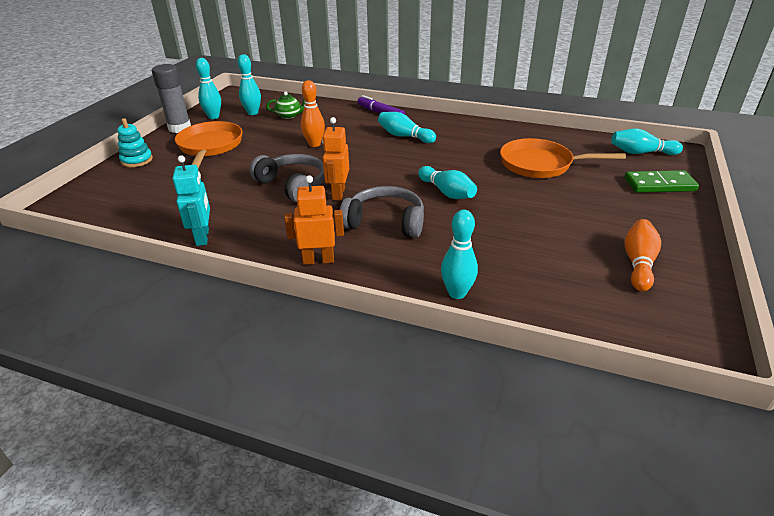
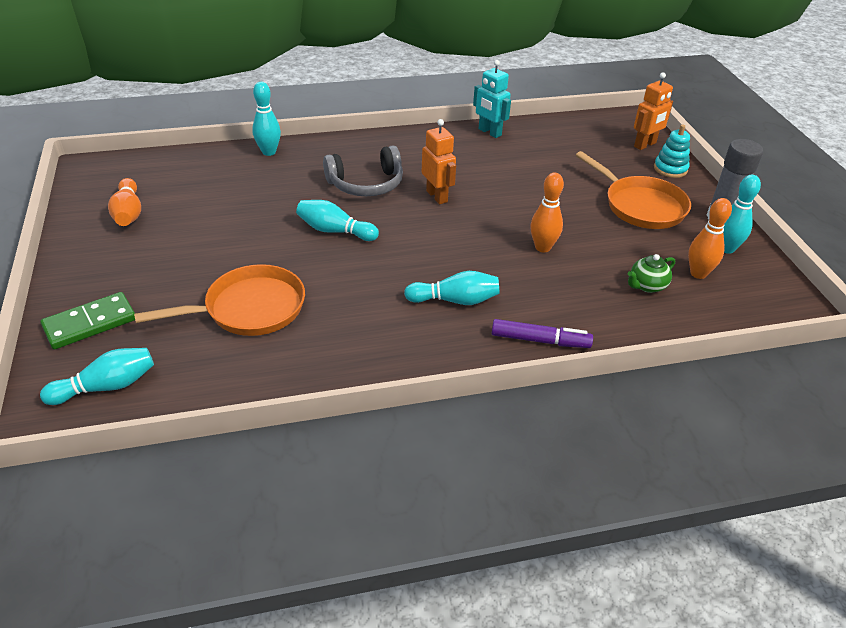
camera: 145 degrees right, 5 degrees up
turquoise bowling pin [238,54,261,115] -> orange bowling pin [688,198,732,279]
grey headphones [249,154,325,203] -> none
orange robot [284,175,344,265] -> orange robot moved to [634,72,673,150]

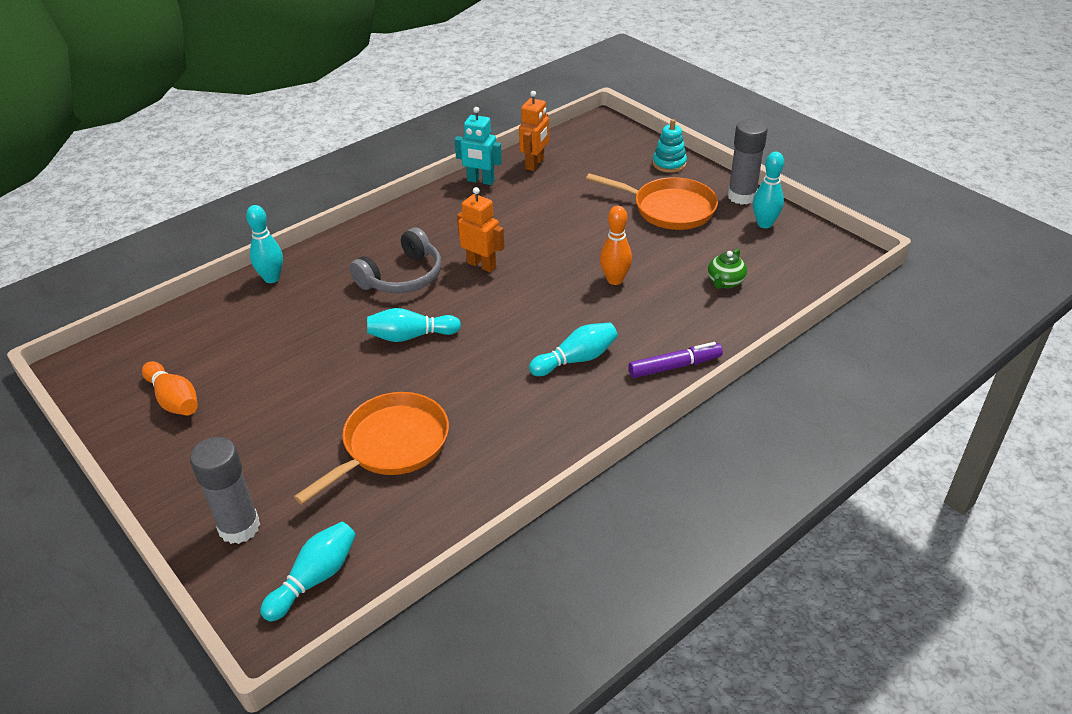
camera: 25 degrees left, 0 degrees up
green domino [41,292,135,349] -> grey glue stick [190,437,260,544]
orange robot [634,72,673,150] -> orange robot moved to [519,91,549,171]
orange bowling pin [688,198,732,279] -> none

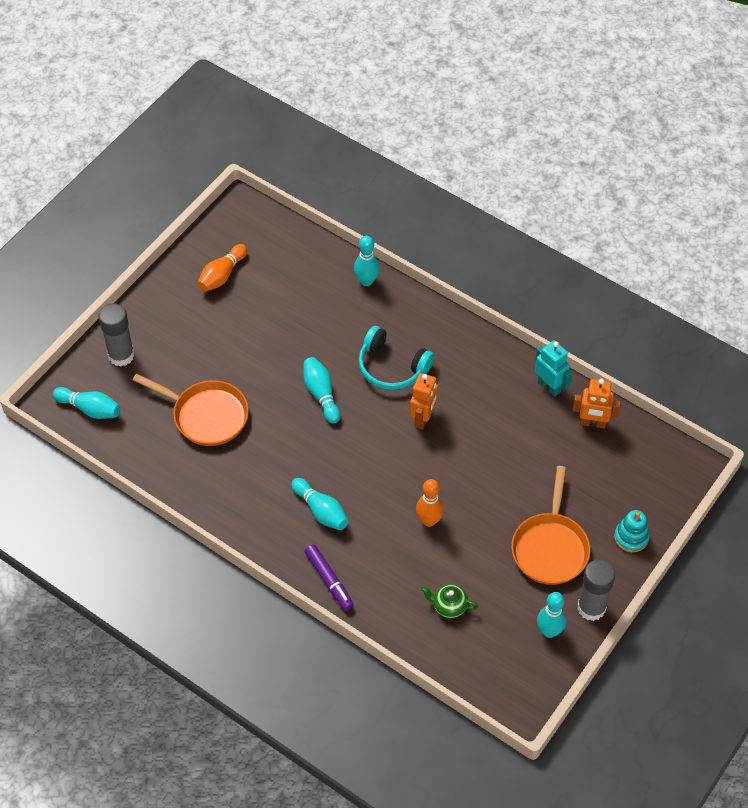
camera: 75 degrees right, 15 degrees up
grey headphones [350,227,442,294] -> turquoise headphones [358,326,434,390]
turquoise robot [455,107,502,185] -> turquoise robot turned 135 degrees clockwise [535,340,572,397]

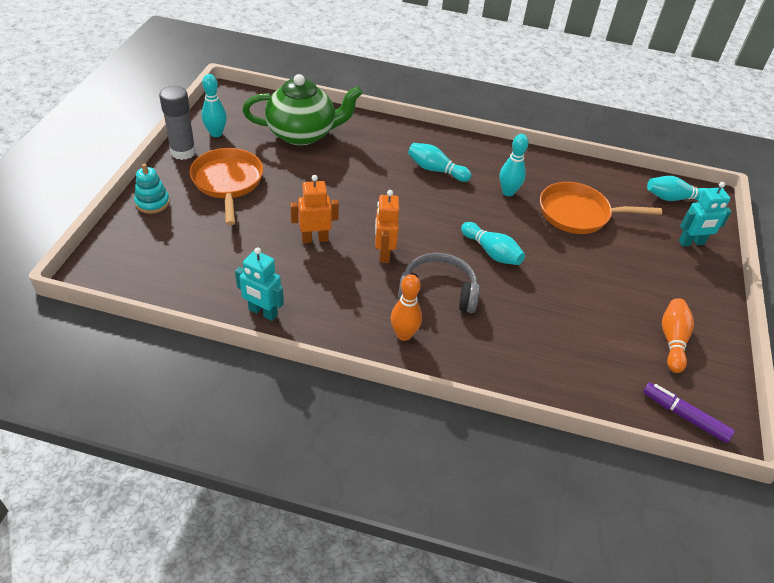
camera: 155 degrees right, 10 degrees down
grey glue stick [98,303,135,367] -> turquoise robot [679,182,732,246]
purple marker [305,544,354,611] -> purple marker moved to [643,382,735,443]
turquoise bowling pin [354,236,380,286] -> turquoise bowling pin moved to [500,134,529,196]
turquoise headphones [358,326,434,390] -> grey headphones [398,253,480,313]
orange bowling pin [416,479,444,527] -> orange bowling pin moved to [391,274,422,341]
green teapot [421,584,478,618] -> green teapot [242,74,363,145], size x2.38
orange robot [573,379,621,429] -> orange robot moved to [290,175,339,243]

